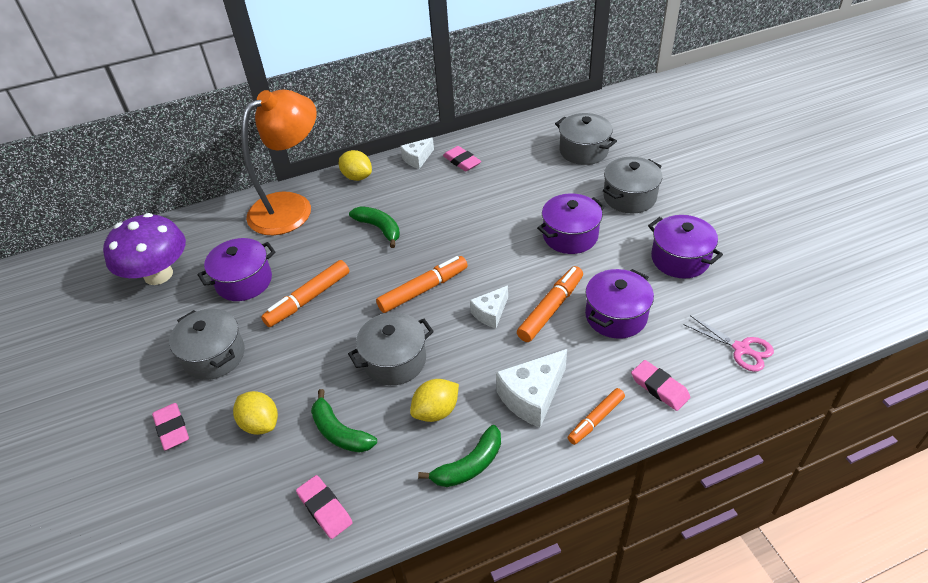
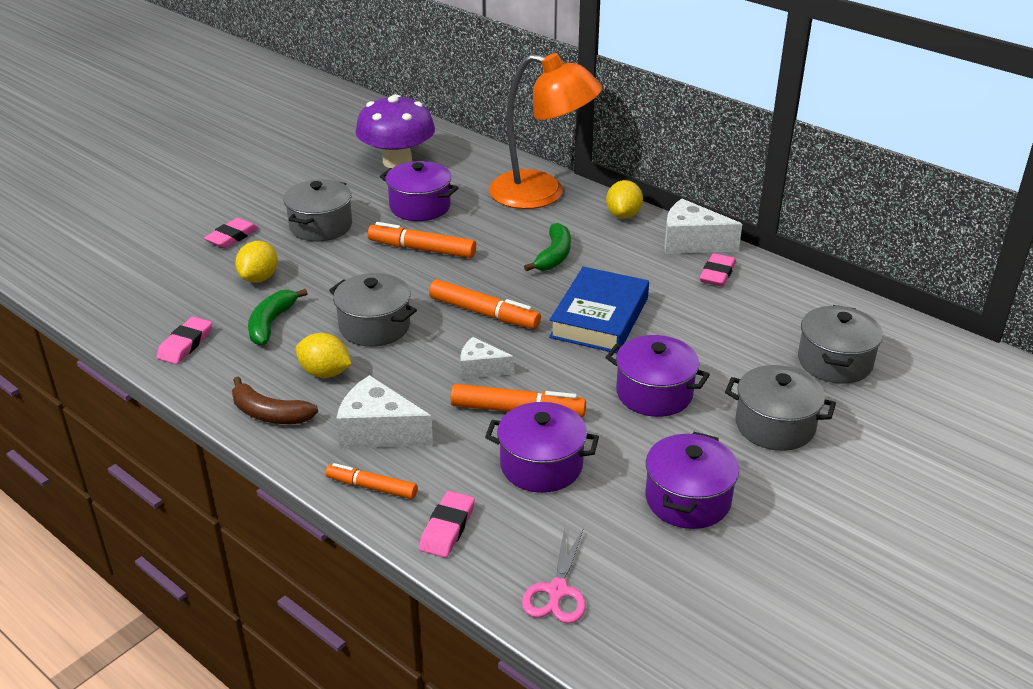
camera: 60 degrees right, 10 degrees down
white cheese [401,137,434,169] -> white cheese [664,199,742,254], size x1.63
green banana [418,425,501,487] -> brown banana [232,377,318,424]
none -> blue book [549,267,649,353]

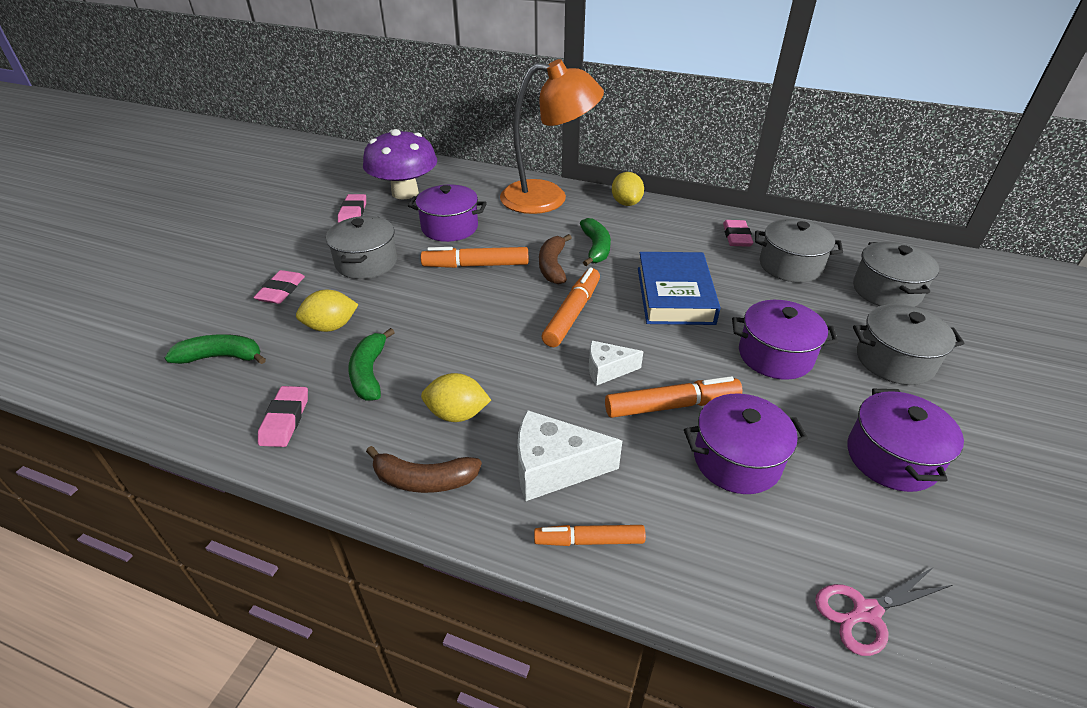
camera: 20 degrees left, 5 degrees up
yellow lemon [235,241,278,283] -> yellow lemon turned 75 degrees clockwise [296,290,359,332]
grey pot [329,273,417,347] -> grey pot moved to [755,219,843,283]
pink eraser [419,491,475,558] -> pink eraser moved to [338,194,366,223]
orange marker [429,279,541,329] -> orange marker turned 75 degrees counterclockwise [542,267,600,347]
pink scissors [522,528,586,623] -> pink scissors turned 75 degrees clockwise [815,567,952,656]
white cheese [664,199,742,254] -> none
none -> green banana [165,334,266,364]
none -> brown banana [539,234,572,285]

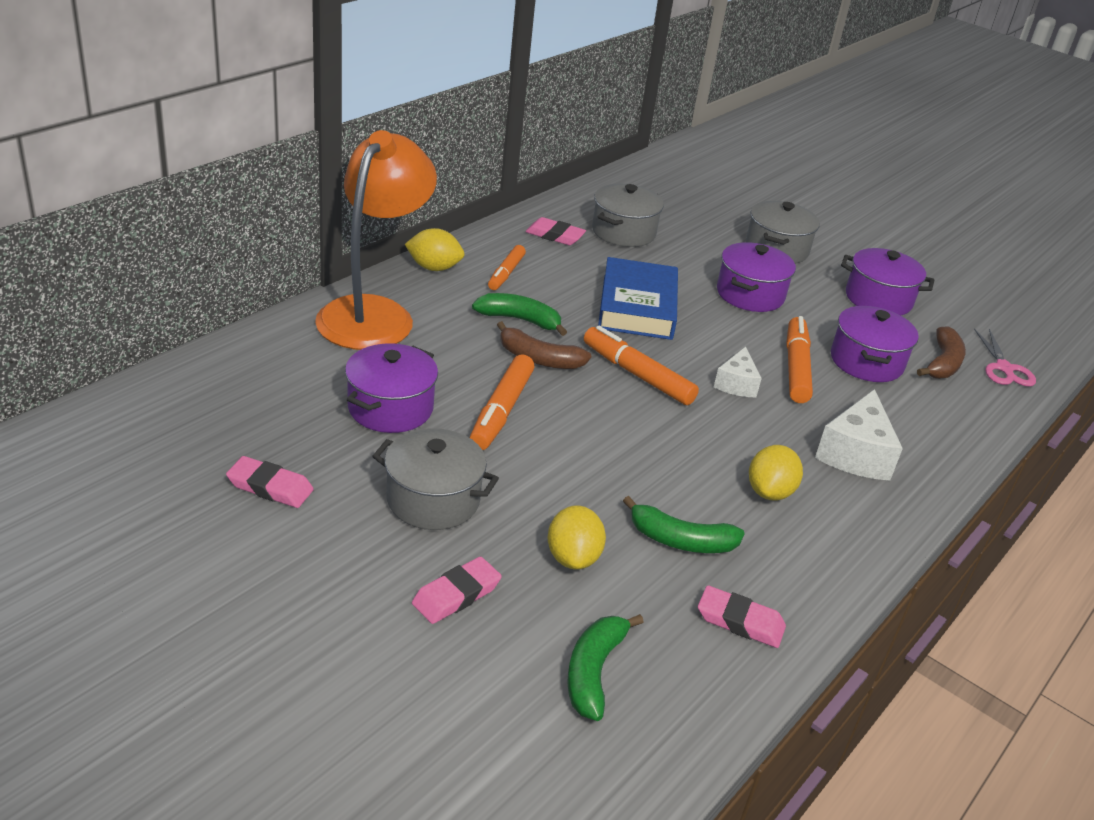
camera: 75 degrees left, 5 degrees down
pink eraser [253,270,305,304] -> pink eraser turned 75 degrees counterclockwise [412,557,502,624]
purple mushroom [363,129,437,200] -> none
brown banana [366,446,482,493] -> brown banana moved to [917,326,966,379]
orange marker [534,525,646,546] -> orange marker moved to [488,245,526,290]
blue book [638,252,720,325] -> blue book turned 75 degrees clockwise [598,257,678,340]
grey pot [853,242,939,307] -> none

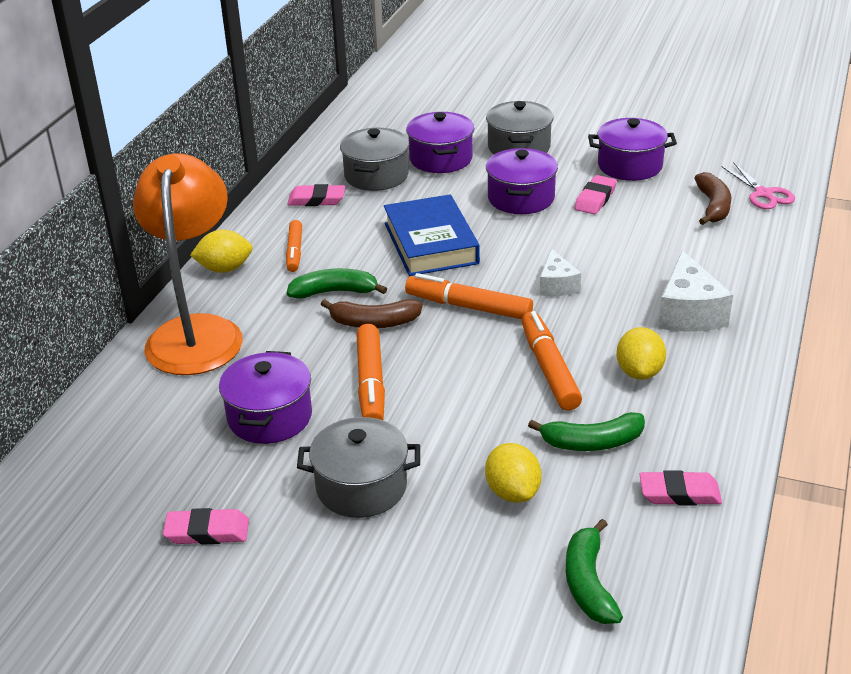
camera: 15 degrees left, 0 degrees up
pink eraser [412,557,502,624] -> pink eraser moved to [574,175,617,214]
orange marker [786,316,813,403] -> orange marker moved to [521,311,582,411]
purple pot [831,306,919,382] -> purple pot moved to [406,112,474,173]

